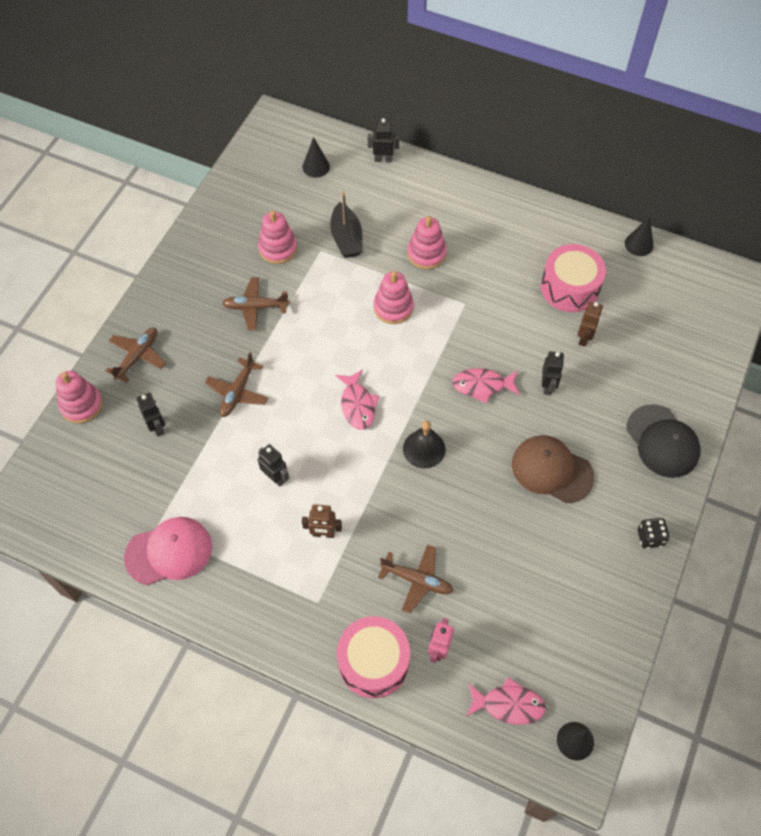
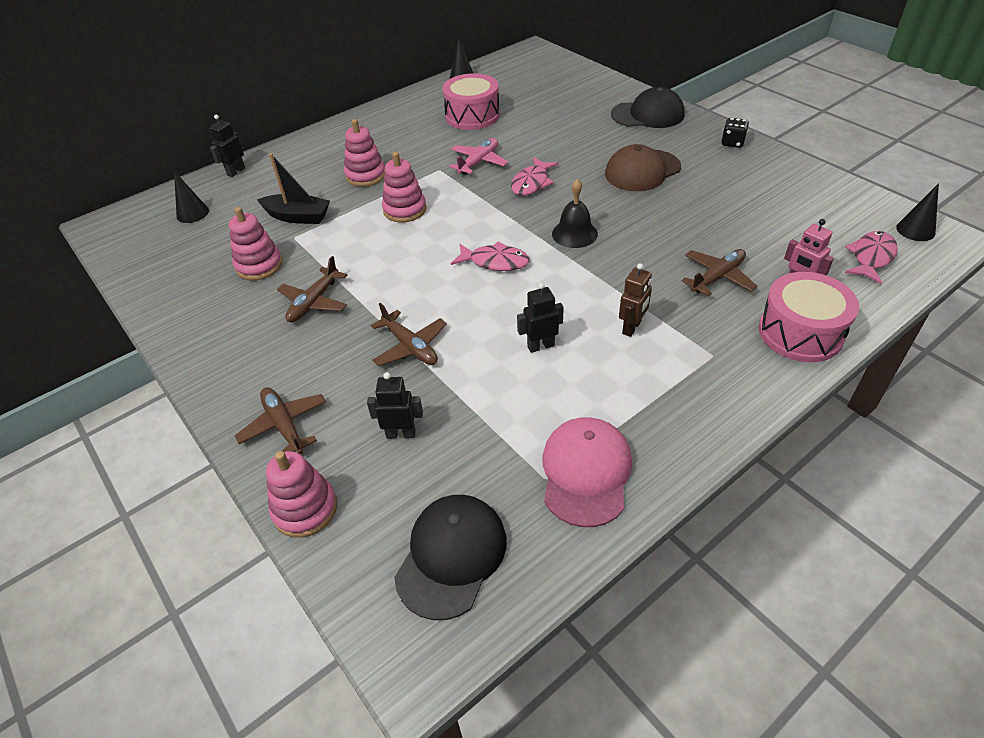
camera: 60 degrees left, 15 degrees down
black robot [542,351,564,395] -> none
brown robot [577,301,603,347] -> none
none -> black cap [394,495,507,620]
none -> pink plane [449,138,508,175]

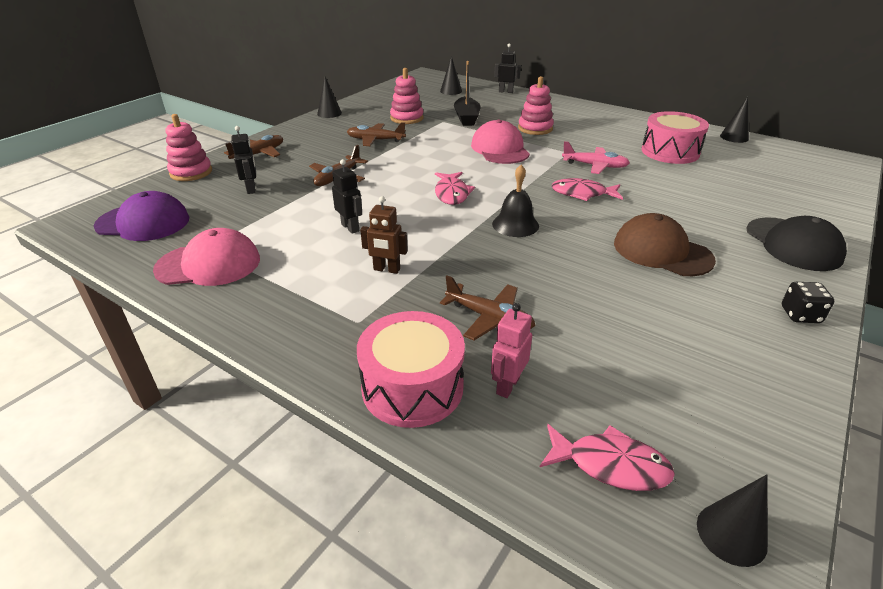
camera: 70 degrees right, 10 degrees down
pink stacking toy [382,152,427,222] -> pink cap [471,120,530,164]
black cap [394,495,507,620] -> purple cap [94,191,189,241]
none -> black cone [317,77,342,118]

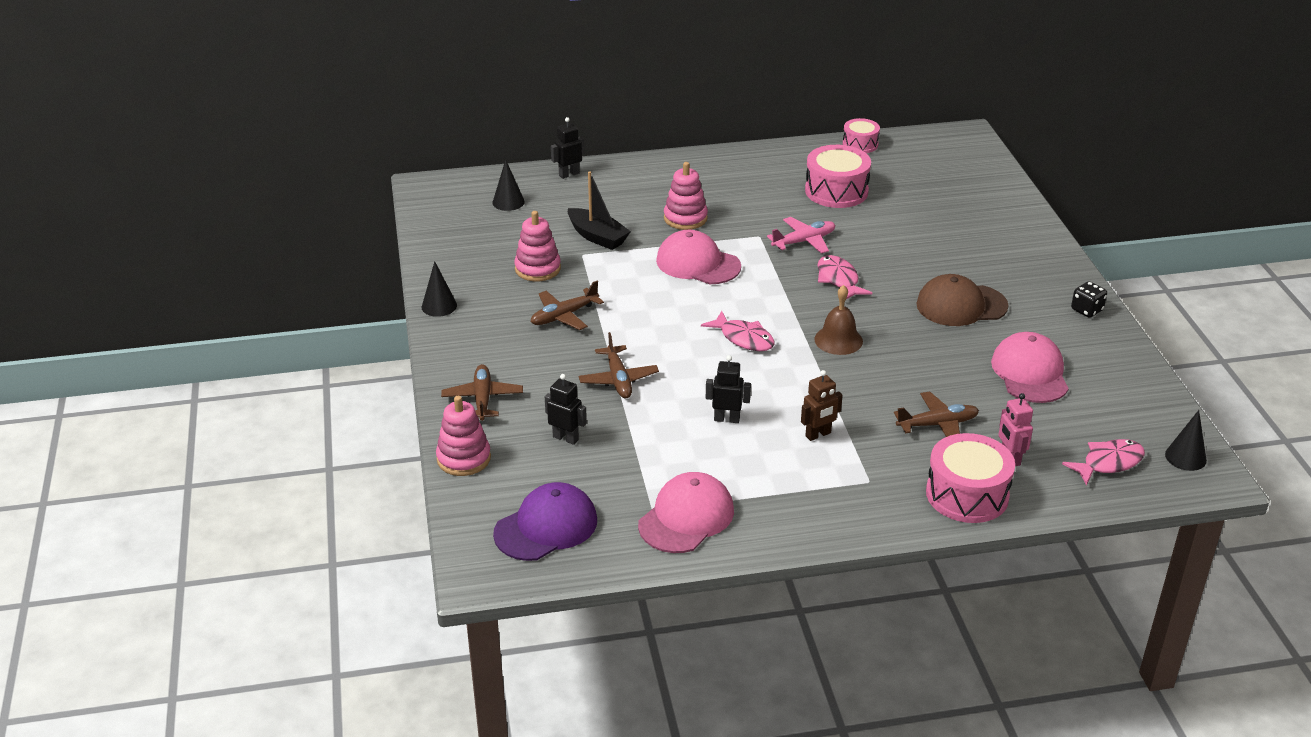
camera: 45 degrees left, 0 degrees up
black bell [492,165,539,237] -> brown bell [814,285,863,355]
pink fish [551,178,623,201] -> pink fish turned 105 degrees clockwise [817,255,872,299]
black cone [720,97,749,143] -> pink drum [843,118,880,153]
black cap [746,216,847,271] -> none
none -> pink cap [991,332,1069,403]

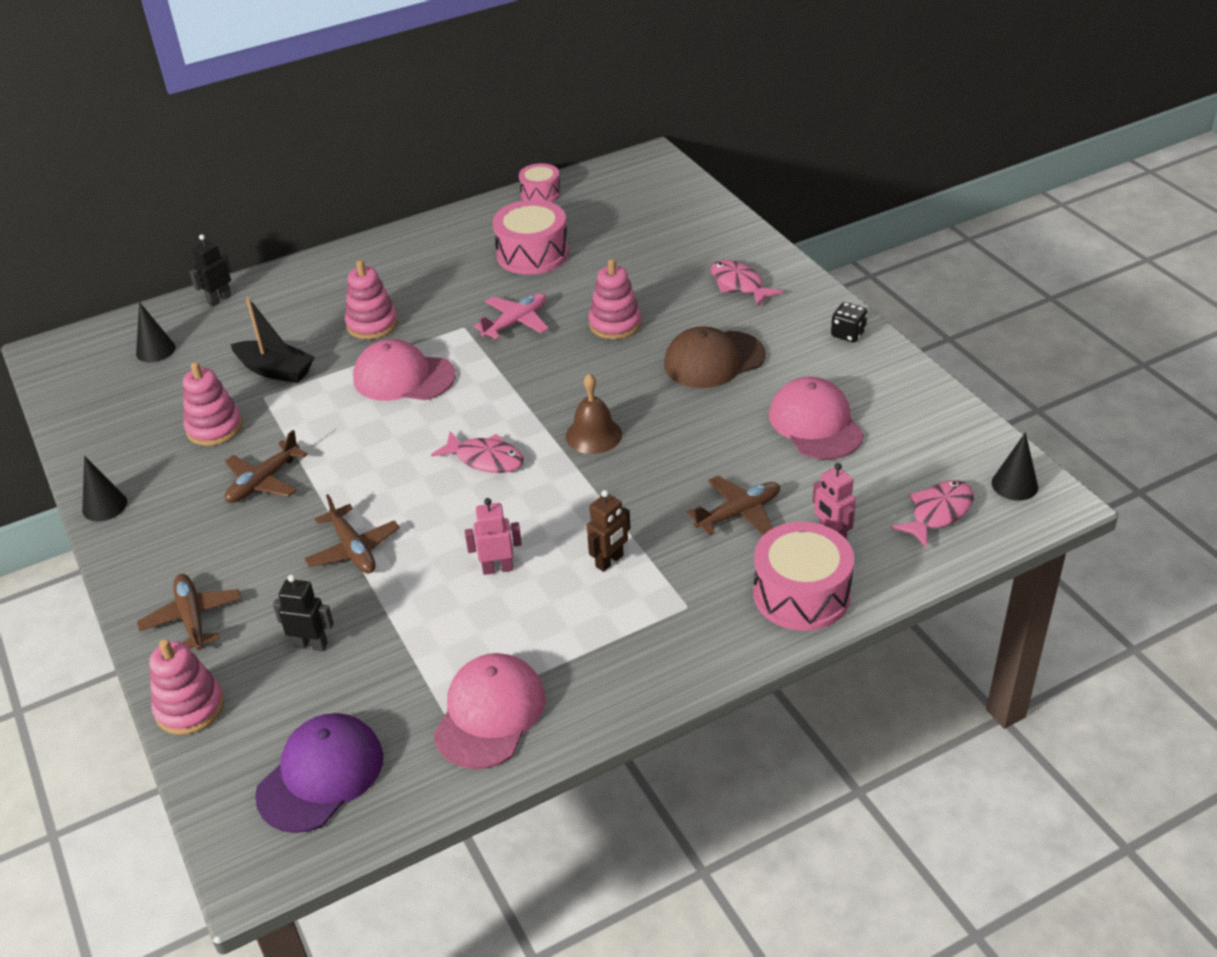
camera: 15 degrees left, 5 degrees up
black robot [706,355,751,423] -> pink robot [465,498,522,575]
pink fish [817,255,872,299] -> pink fish moved to [711,260,783,307]
none -> pink stacking toy [589,259,641,340]

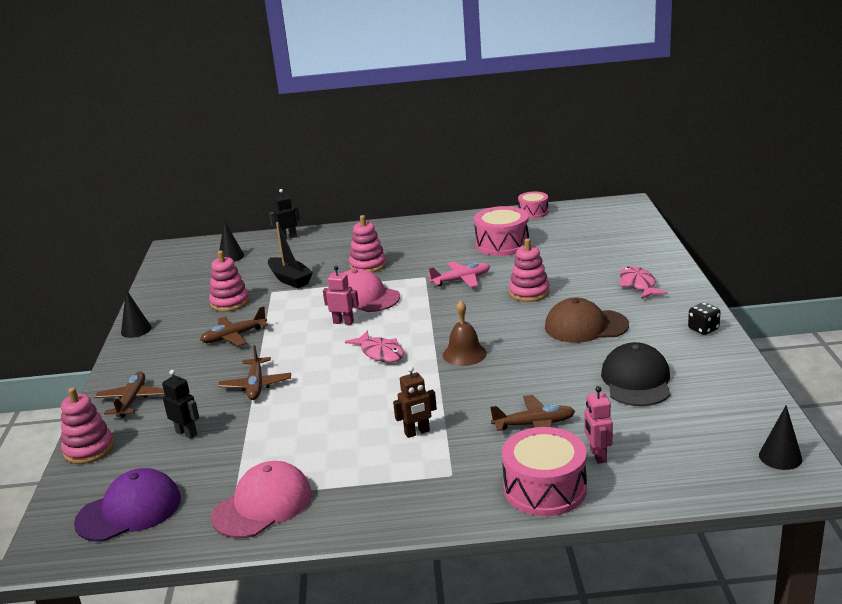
camera: 25 degrees right, 15 degrees down
pink robot [465,498,522,575] -> pink robot moved to [323,266,359,325]
pink cap [769,377,864,459] -> black cap [601,342,670,406]
pink fish [891,480,974,548] -> none

